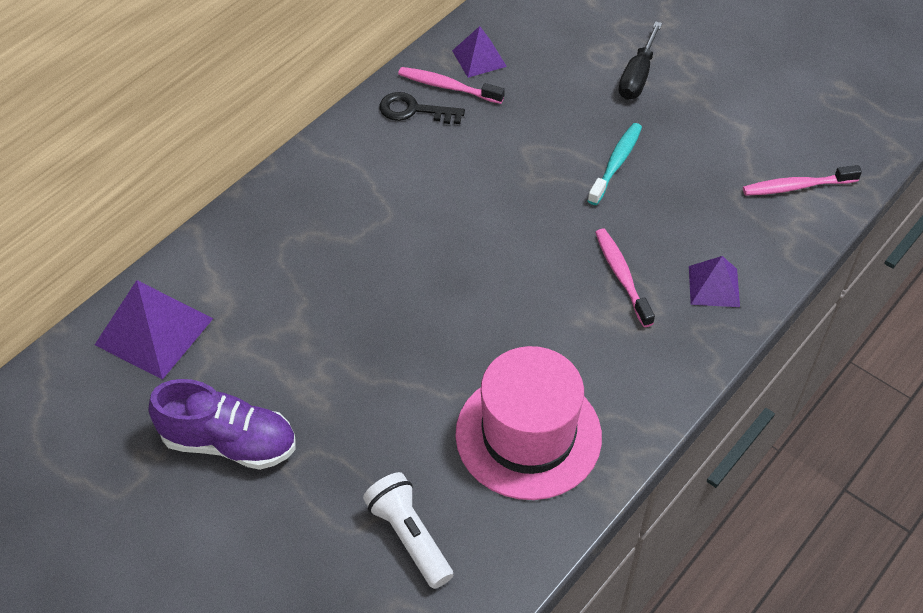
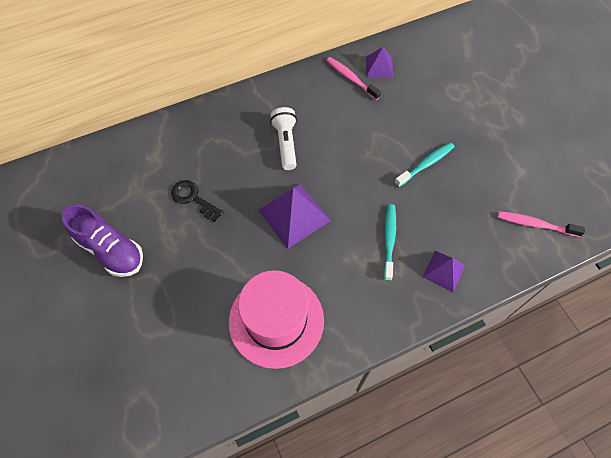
camera: 25 degrees right, 10 degrees up
purple pyramid [95,280,213,380] -> purple pyramid moved to [258,184,331,249]
white flashlight [363,472,453,589] -> white flashlight moved to [270,107,297,170]
black key [379,92,465,124] -> black key moved to [171,180,224,222]
pink toothbrush [595,228,655,327] -> turquoise toothbrush [383,204,396,281]
black screwdriver [619,21,662,100] -> none

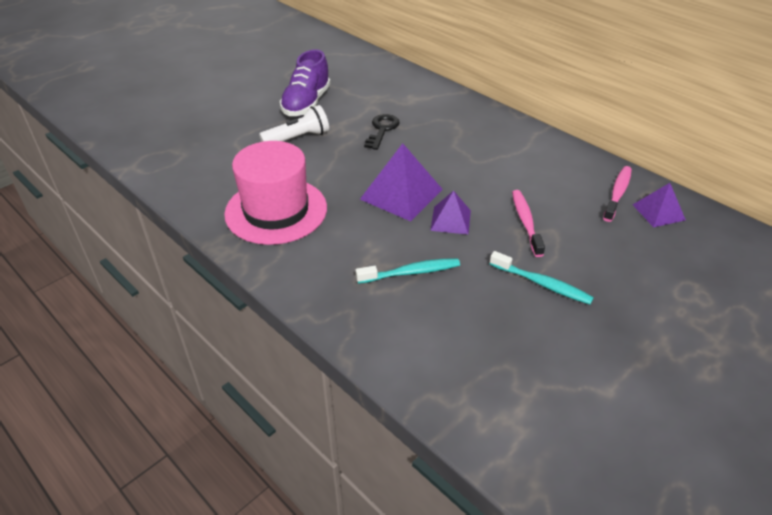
camera: 70 degrees right, 20 degrees down
white flashlight [270,107,297,170] -> white flashlight moved to [259,105,329,142]
purple pyramid [423,251,465,292] -> purple pyramid moved to [430,191,471,235]
pink toothbrush [497,211,585,237] -> pink toothbrush moved to [512,190,545,257]

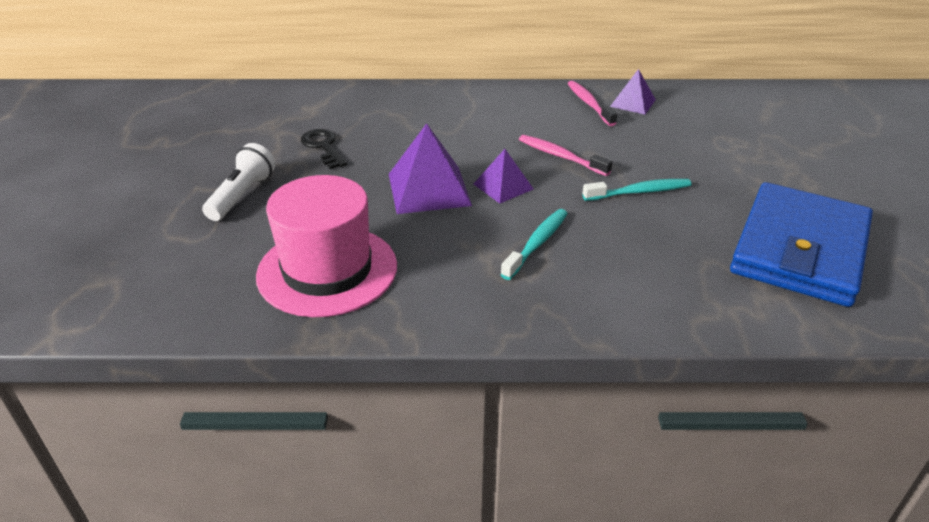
camera: 45 degrees left, 5 degrees down
purple shoe [280,49,330,116] -> none
none -> blue wallet [730,182,873,307]

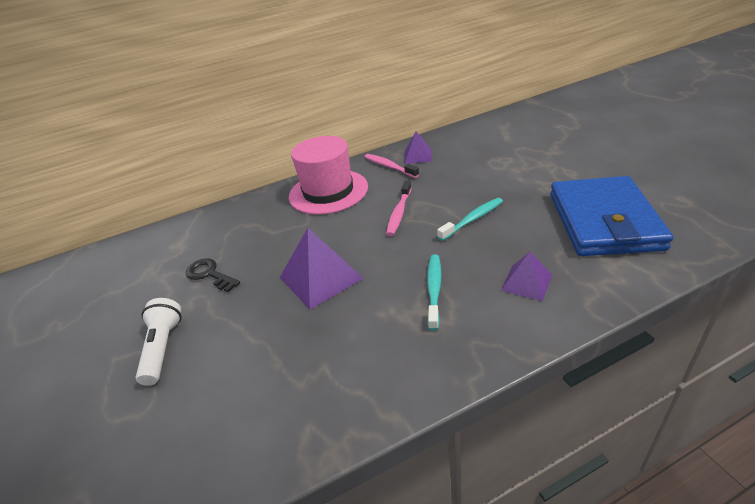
camera: 20 degrees left, 0 degrees up
pink hat [256,175,397,317] -> pink hat moved to [289,136,368,215]
purple pyramid [474,149,533,203] -> purple pyramid moved to [501,252,552,301]
pink toothbrush [519,135,613,176] -> pink toothbrush turned 90 degrees counterclockwise [386,181,412,236]

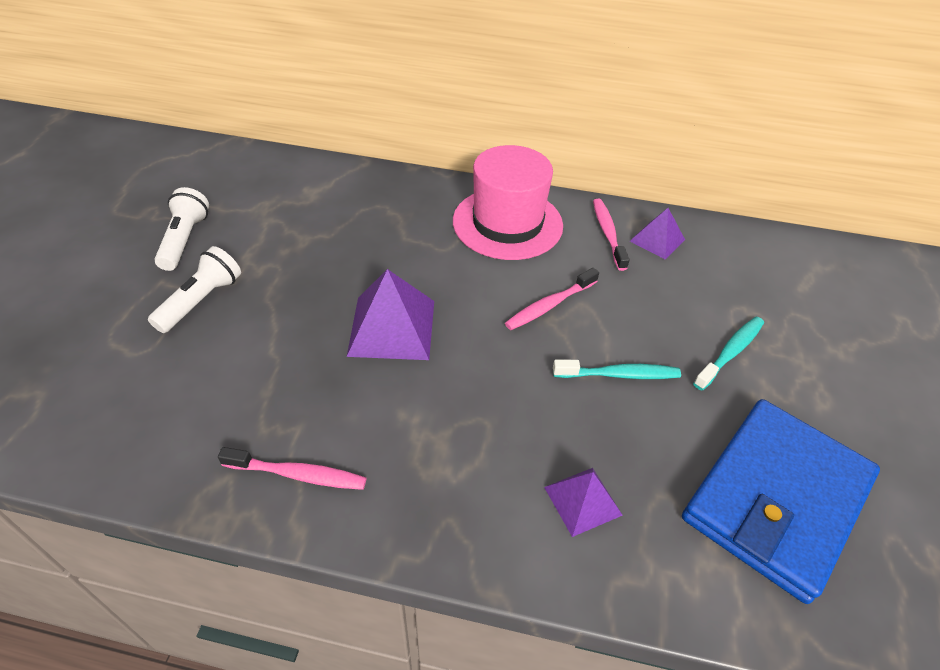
camera: 30 degrees right, 10 degrees up
black key [186,258,240,292] -> none
turquoise toothbrush [427,254,442,331] -> turquoise toothbrush moved to [693,317,764,391]
none -> white flashlight [155,187,209,271]
none -> pink toothbrush [218,447,367,490]

